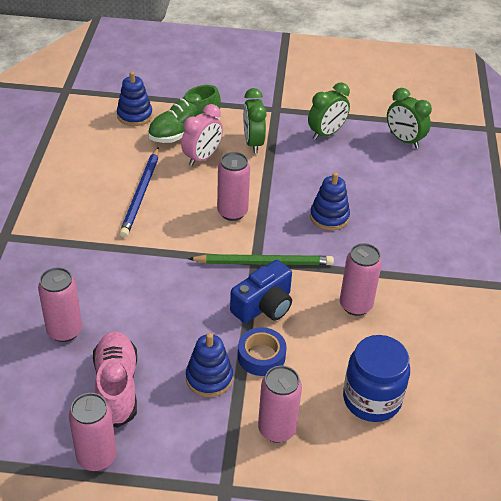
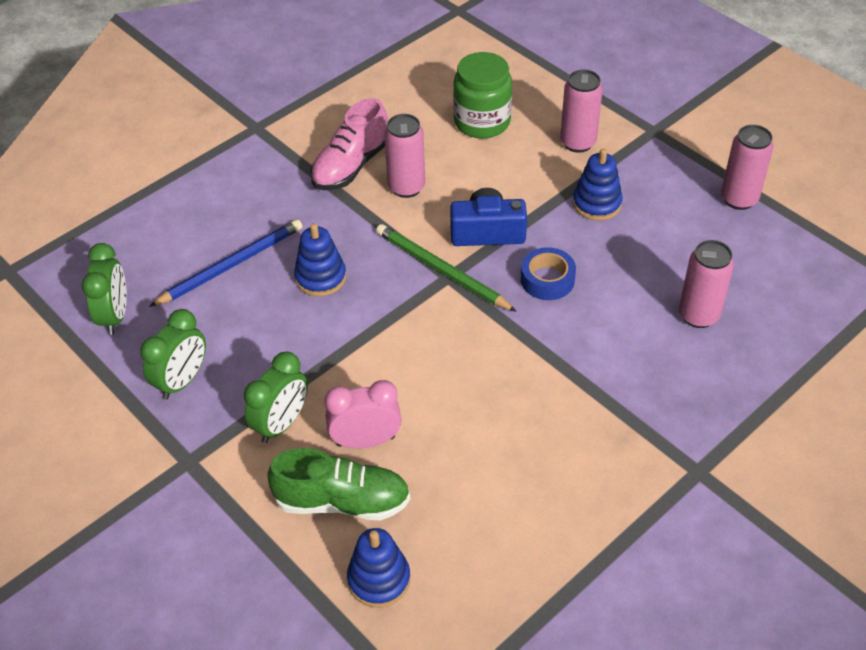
camera: 135 degrees left, 5 degrees up
pink shoe [93,332,137,428] -> pink shoe moved to [310,98,388,190]
blue pencil [119,147,159,238] -> blue pencil moved to [149,219,302,307]
pink can [217,152,250,221] -> none
blue tape [238,327,287,376] -> blue tape moved to [521,247,576,300]
green clock [308,82,350,140] -> green clock turned 120 degrees clockwise [140,309,206,399]
blue jar [343,335,410,422] -> green jar [453,52,512,139]

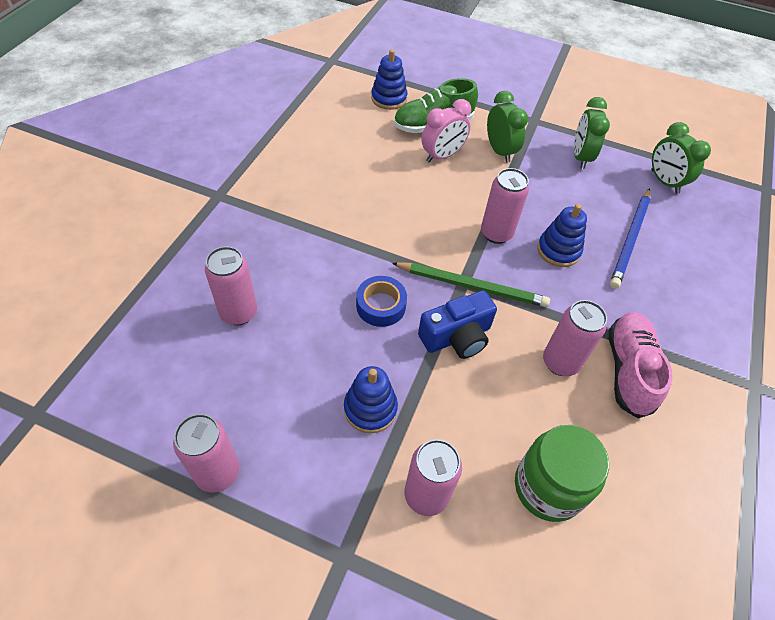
camera: 150 degrees right, 5 degrees up
green clock [244,351,308,443] -> green clock turned 150 degrees clockwise [487,91,528,163]
none -> pink can [481,168,529,244]

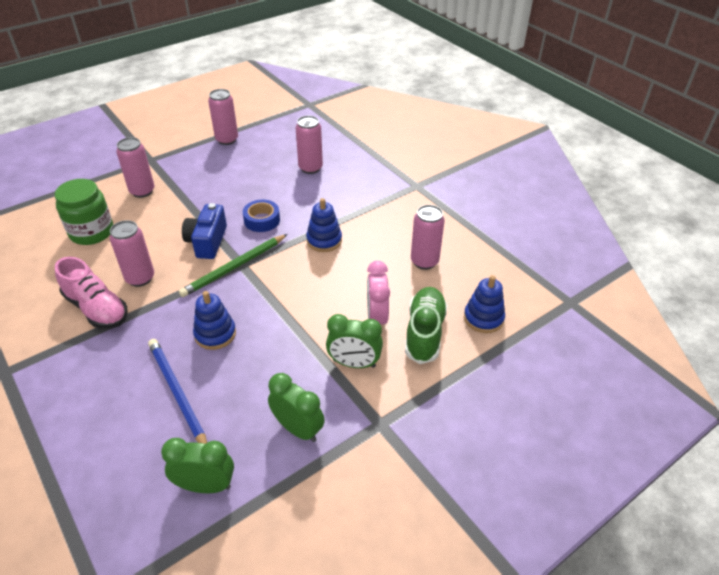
camera: 125 degrees right, 10 degrees down
blue stacking toy [344,366,398,433] -> blue stacking toy moved to [306,198,342,252]
pink can [481,168,529,244] -> pink can moved to [411,205,445,270]

